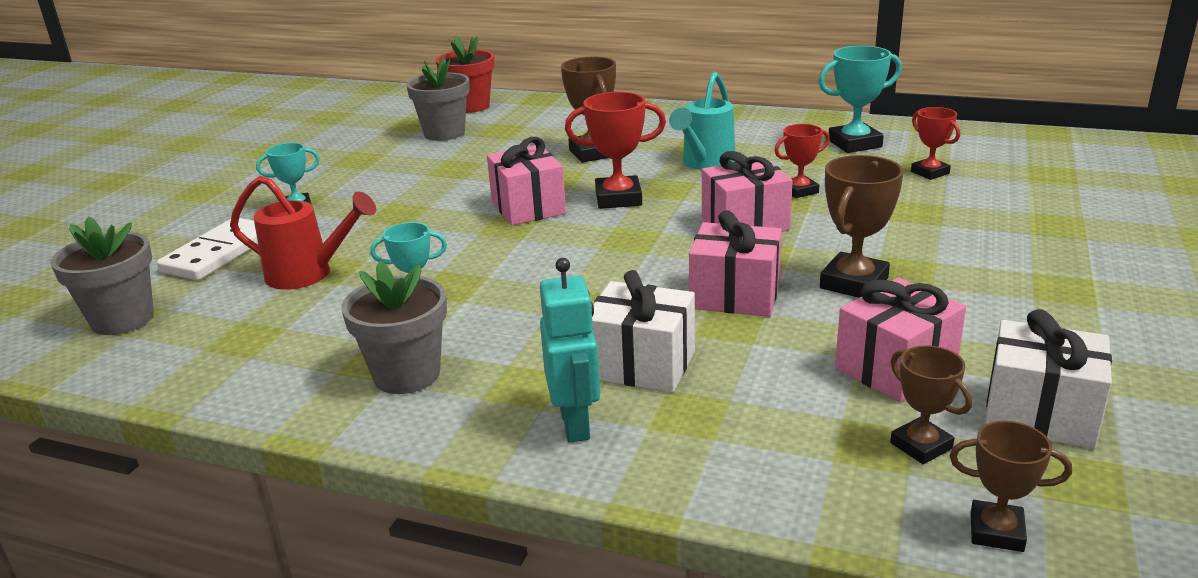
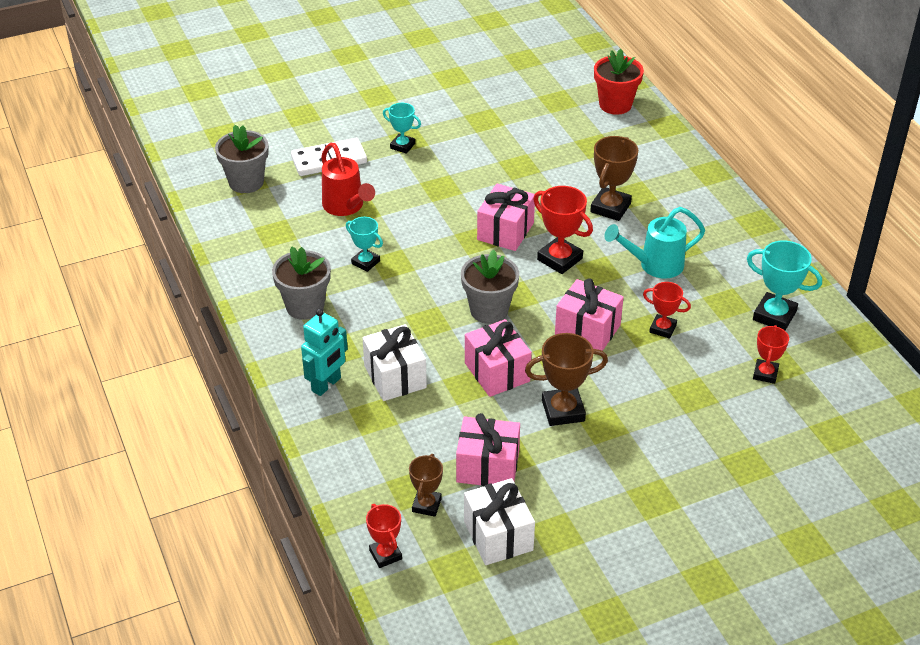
camera: 45 degrees right, 15 degrees up
grey flower pot [406,57,470,141] -> grey flower pot moved to [461,250,519,324]
brown trophy [950,421,1072,552] -> red trophy [366,504,402,568]

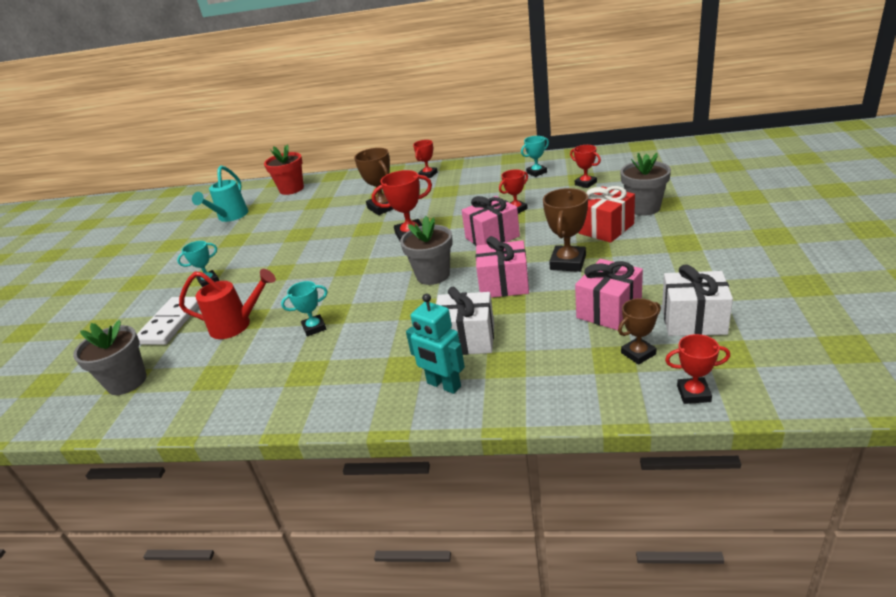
camera: 55 degrees left, 10 degrees down
grey flower pot [272,247,331,320] -> grey flower pot moved to [620,153,671,216]
turquoise robot [301,308,348,396] -> turquoise robot turned 150 degrees clockwise [406,293,465,394]
brown trophy [409,454,443,517] -> brown trophy turned 75 degrees counterclockwise [618,298,661,365]
pink gift [477,184,535,251] -> none
turquoise watering can [604,207,705,279] -> turquoise watering can moved to [192,165,248,222]
turquoise trophy [747,241,822,330] -> turquoise trophy [521,136,549,177], size x0.63
none -> red trophy [413,140,437,178]
none -> red gift [578,186,635,243]

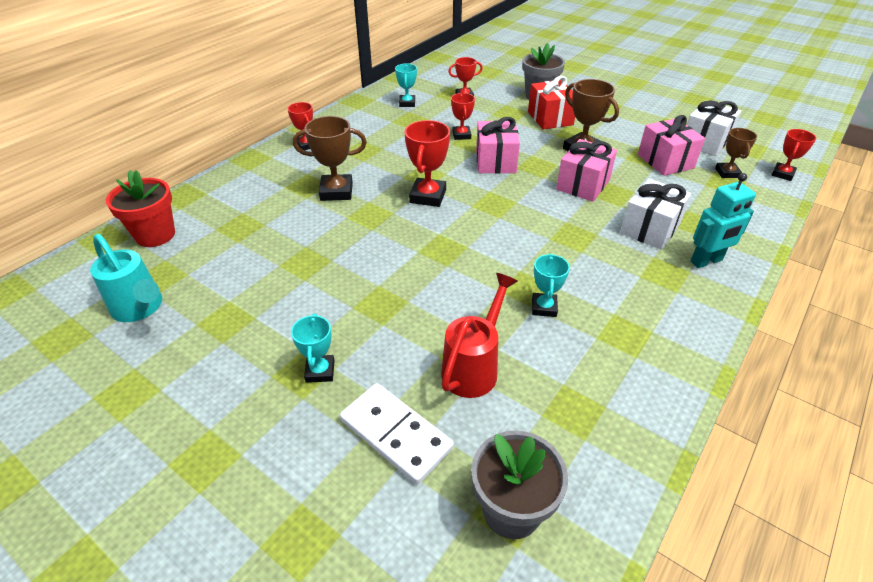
camera: 65 degrees left, 10 degrees up
grey flower pot [400,216,453,285] -> none

